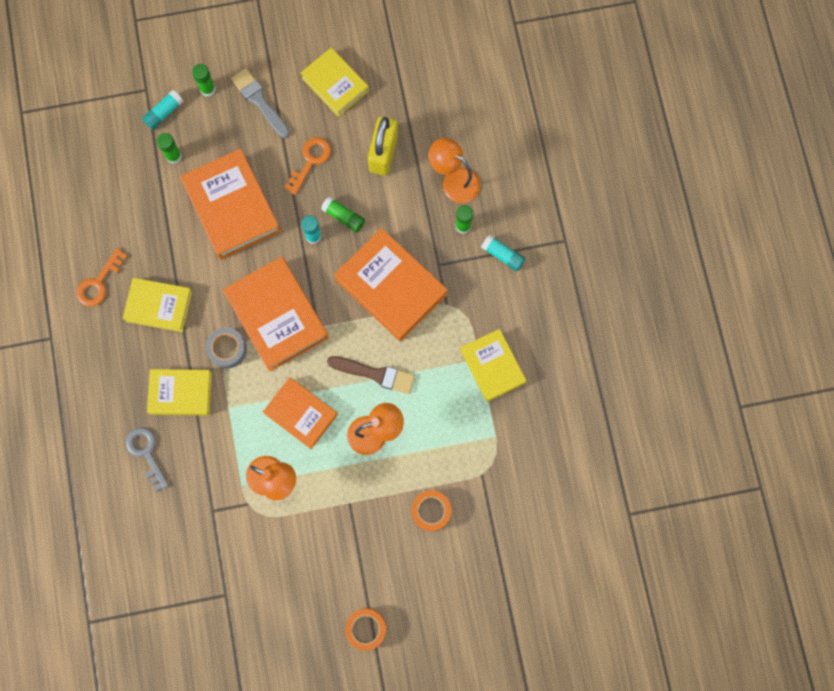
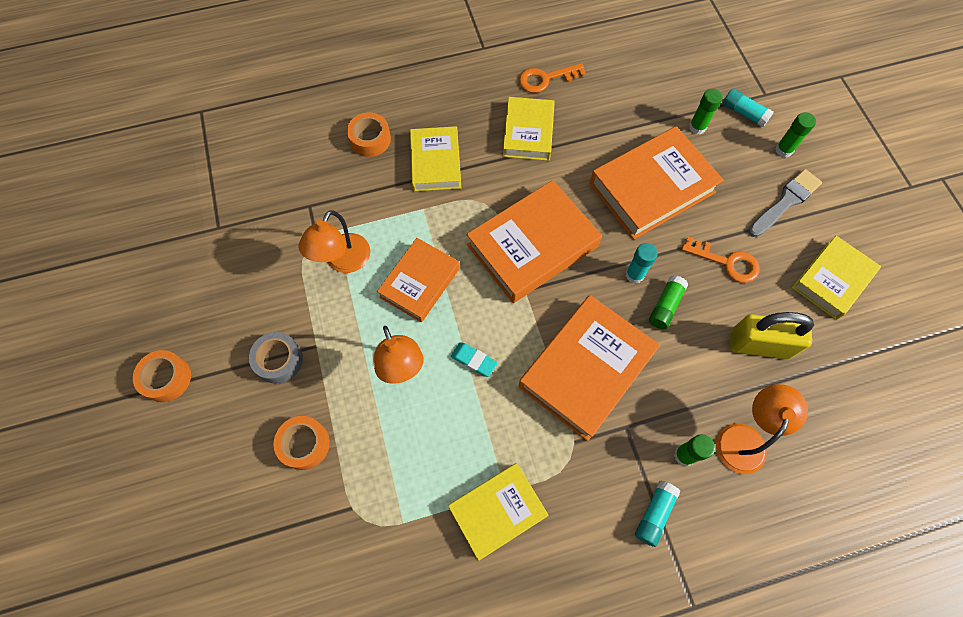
camera: 85 degrees right, 10 degrees down
orange key [76,248,127,307] -> orange key turned 45 degrees counterclockwise [519,63,586,93]
grey key [126,427,169,492] -> orange tape [347,112,391,157]
grey tape [206,328,247,368] -> grey tape moved to [249,332,303,384]
brown brush [327,356,415,394] -> turquoise eraser [451,343,498,377]

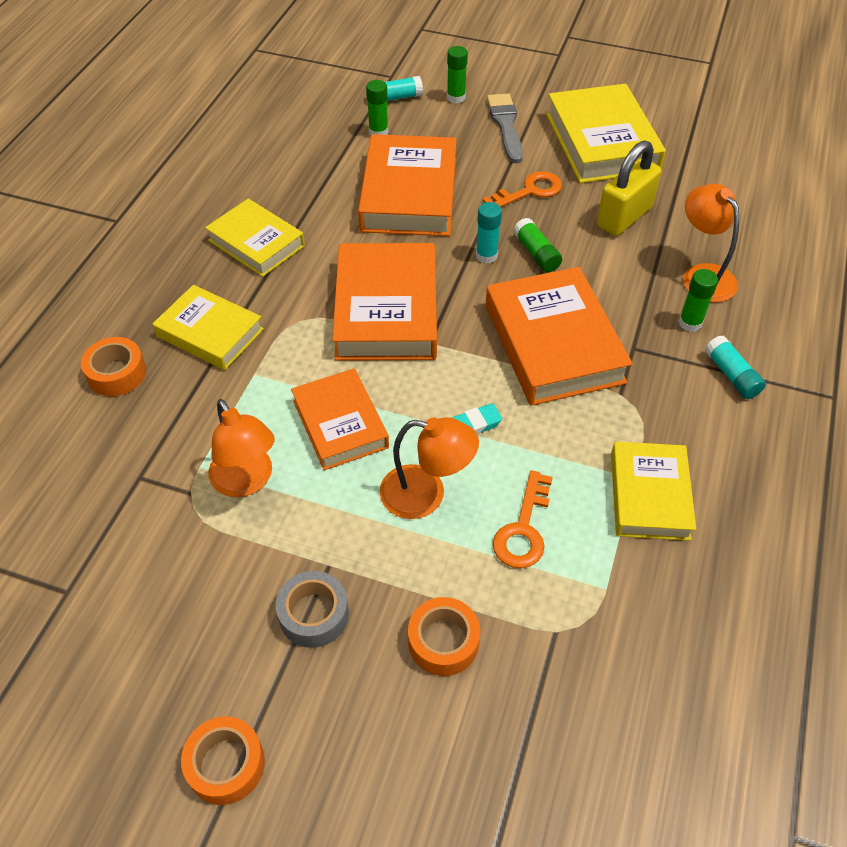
camera: 55 degrees left, 15 degrees down
orange key [519,63,586,93] -> orange key moved to [493,470,553,568]
yellow book [792,236,881,320] -> yellow book [546,84,666,183], size x1.57

